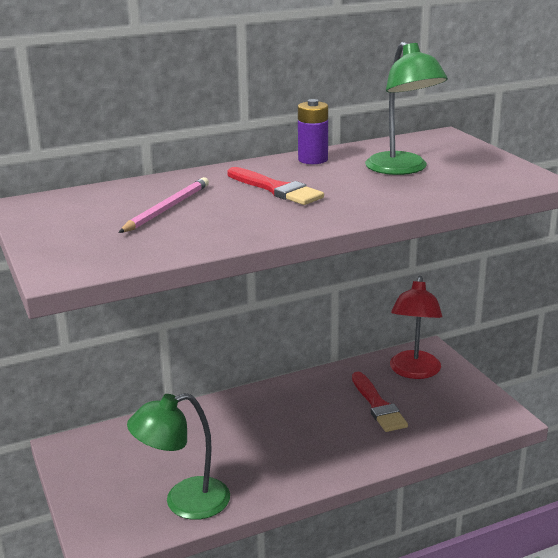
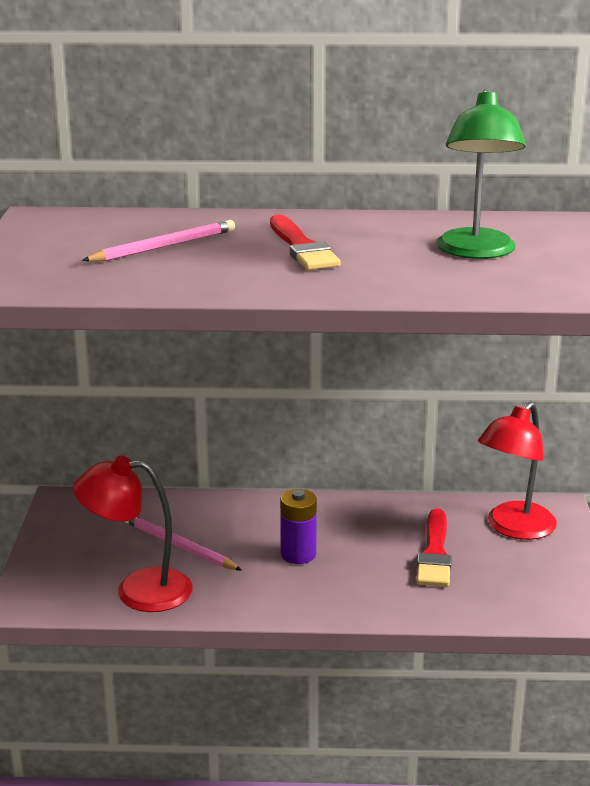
camera: 25 degrees right, 0 degrees up
green lamp [127,393,230,520] -> red lamp [73,456,192,612]
purple battery [298,99,328,164] -> purple battery moved to [280,489,317,564]
none -> pink pencil [124,517,242,571]

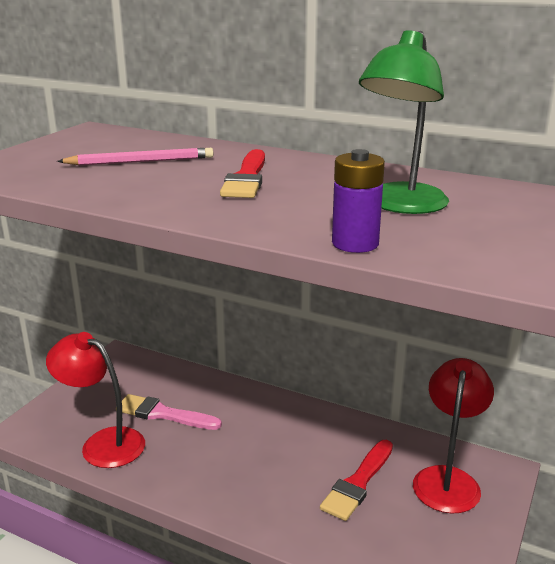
camera: 25 degrees right, 0 degrees up
pink pencil [124,517,242,571] -> pink brush [122,394,222,430]
purple battery [280,489,317,564] -> purple battery moved to [332,149,385,253]
red lamp [478,401,557,540] -> red lamp turned 135 degrees clockwise [413,358,494,513]

